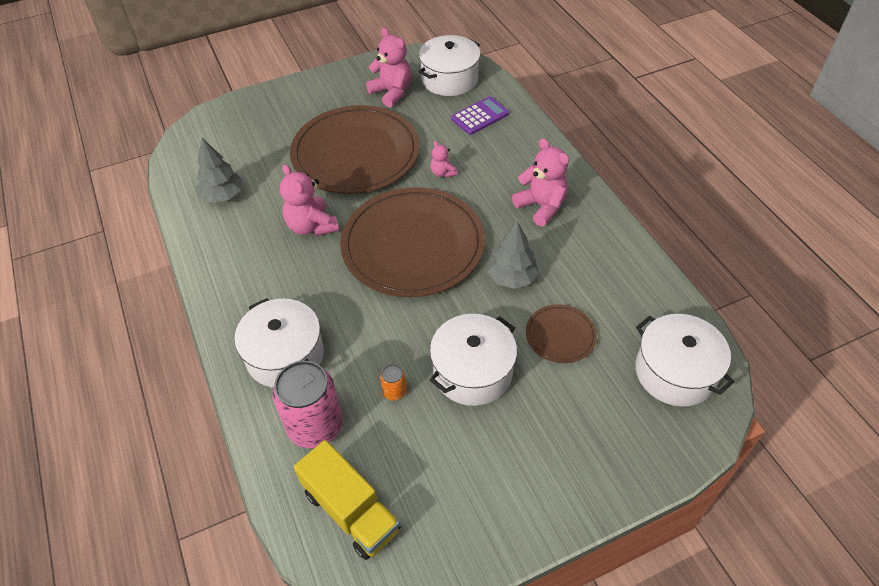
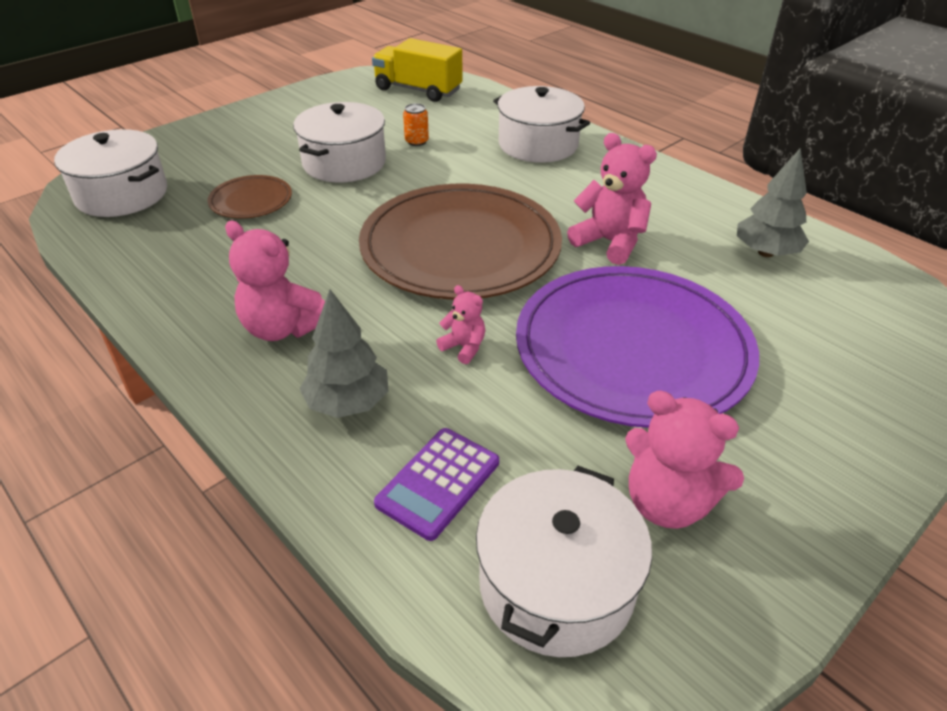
camera: 160 degrees right, 10 degrees down
pink can [272,361,343,448] -> none
brown plate [290,105,420,194] -> purple plate [516,266,759,428]
grey tree [487,221,539,289] -> grey tree moved to [299,289,389,418]

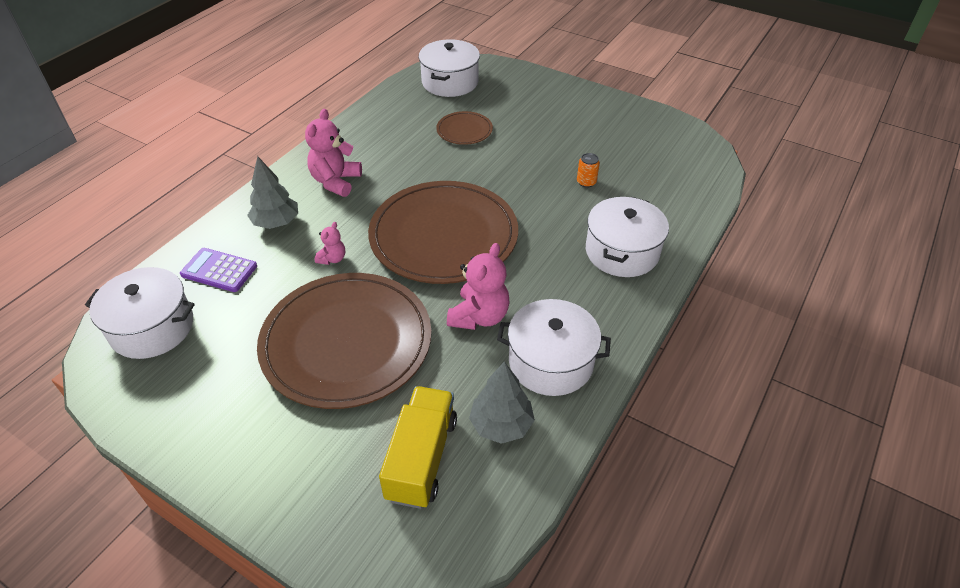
camera: 75 degrees right, 5 degrees up
white pot [293,102,386,182] -> white pot moved to [497,299,611,396]
yellow truck [372,38,462,102] -> yellow truck moved to [379,386,457,509]
purple plate [516,266,759,428] -> brown plate [257,273,432,409]
pink teddy bear [625,391,744,529] -> none

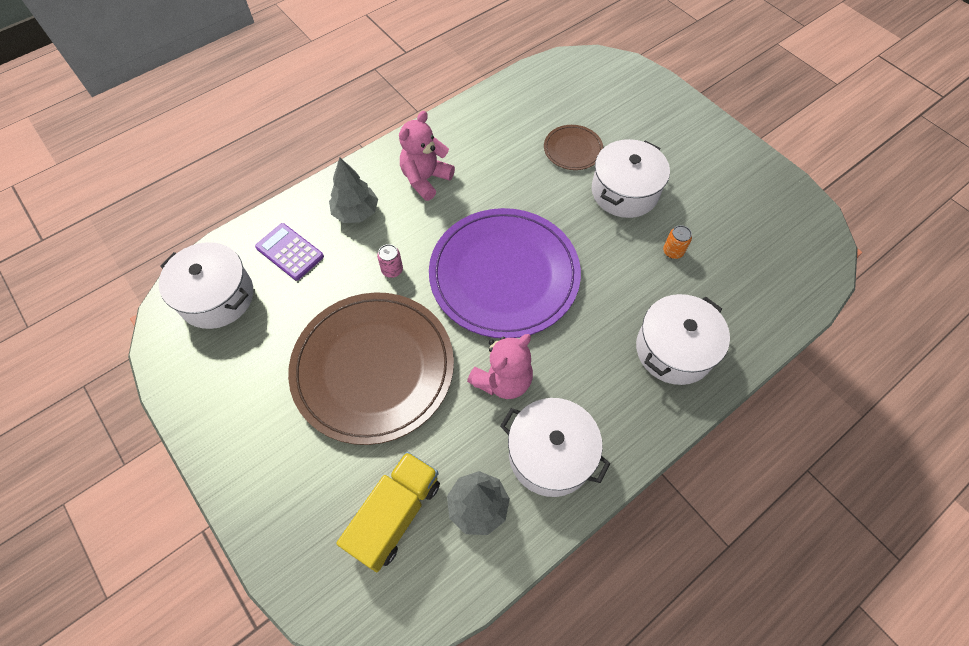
camera: 20 degrees right, 15 degrees up
pink teddy bear [315,222,345,265] -> pink can [377,244,403,278]
brown plate [368,181,518,284] -> purple plate [429,208,581,338]
white pot [419,39,480,97] -> white pot moved to [592,139,670,218]

